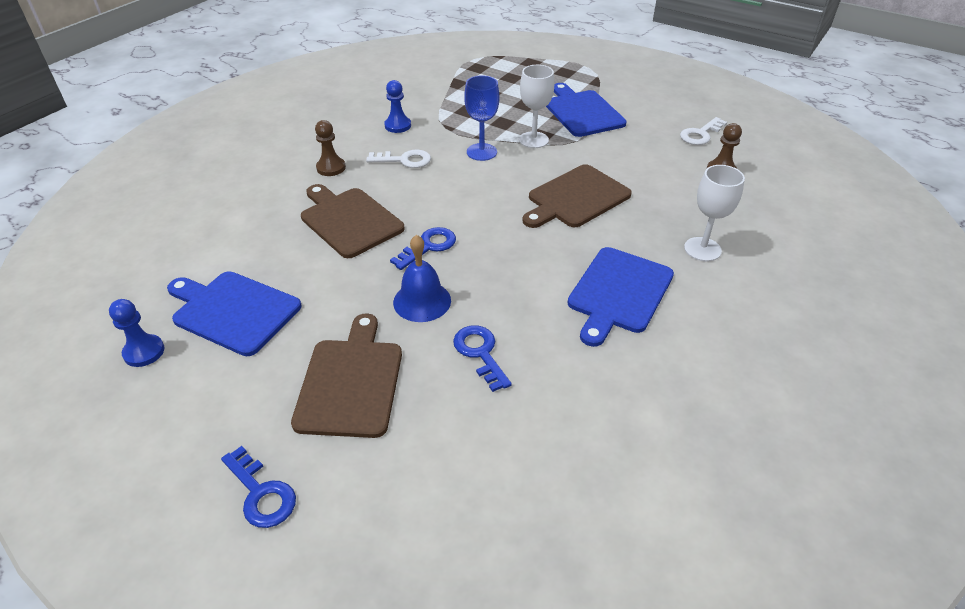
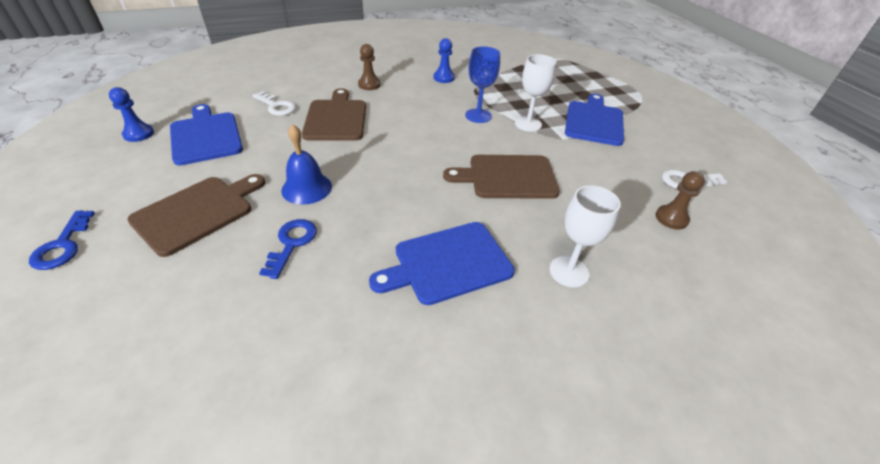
camera: 35 degrees right, 0 degrees up
white key [366,150,431,168] -> white key moved to [253,91,296,116]
blue key [390,227,456,270] -> none

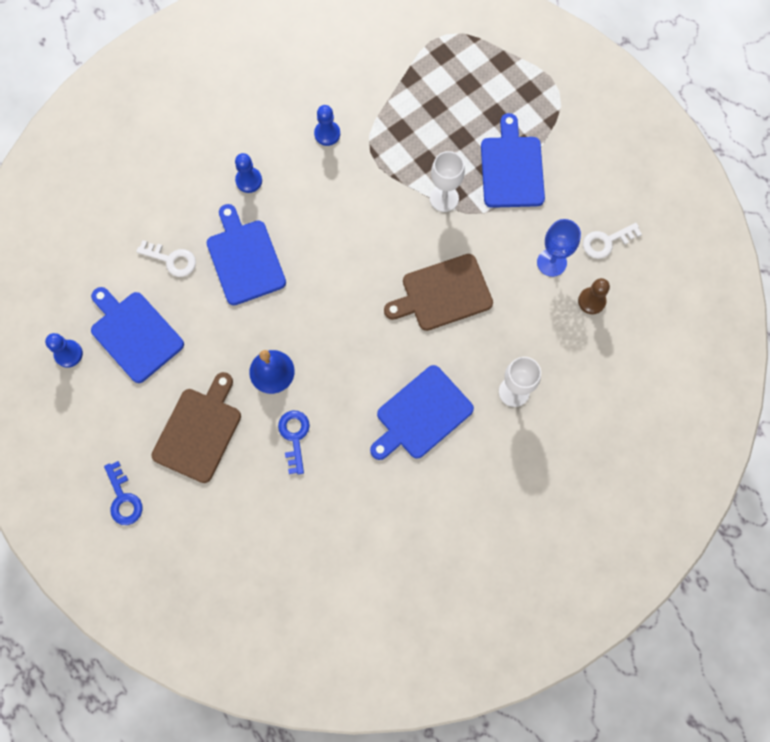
camera: 15 degrees left, 30 degrees up
brown cutting board [302,88,366,141] -> blue cutting board [207,204,286,305]
brown pawn [358,44,381,90] -> blue pawn [235,153,262,193]
blue goblet [465,47,500,123] -> blue goblet moved to [537,219,581,277]

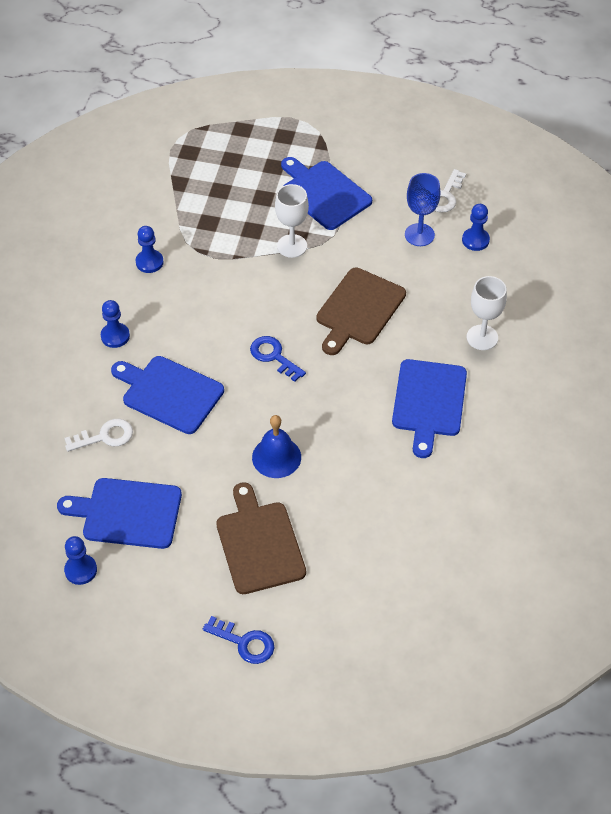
camera: 40 degrees left, 20 degrees down
blue key [278,411,310,474] -> blue key moved to [250,336,306,382]
brown pawn [578,278,610,314] -> blue pawn [462,204,490,251]

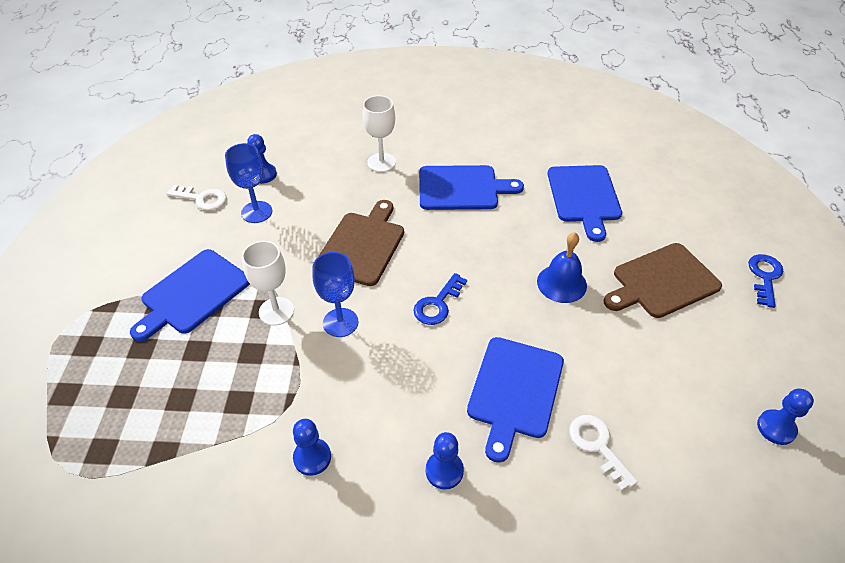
camera: 100 degrees left, 5 degrees down
blue cutting board [57,478,182,549] -> blue cutting board moved to [548,165,622,242]
brown cutting board [316,268,406,355] -> brown cutting board turned 90 degrees counterclockwise [318,200,404,286]
none -> blue goblet [312,252,358,337]

